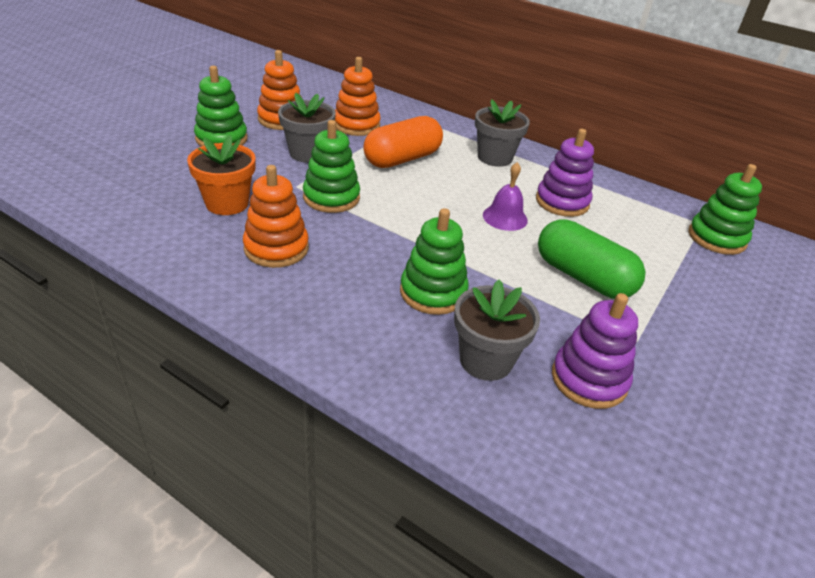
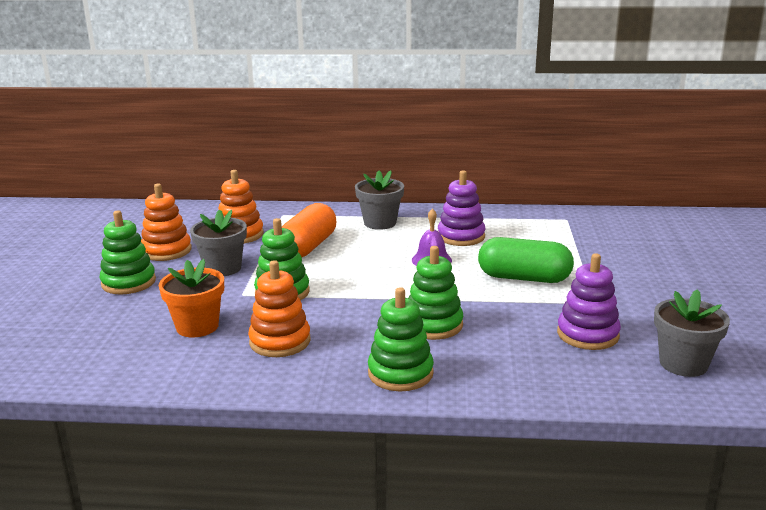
camera: 25 degrees left, 15 degrees down
grey flower pot [454,280,540,381] -> grey flower pot moved to [654,289,730,377]
green stacking toy [688,164,762,255] -> green stacking toy moved to [368,287,434,391]

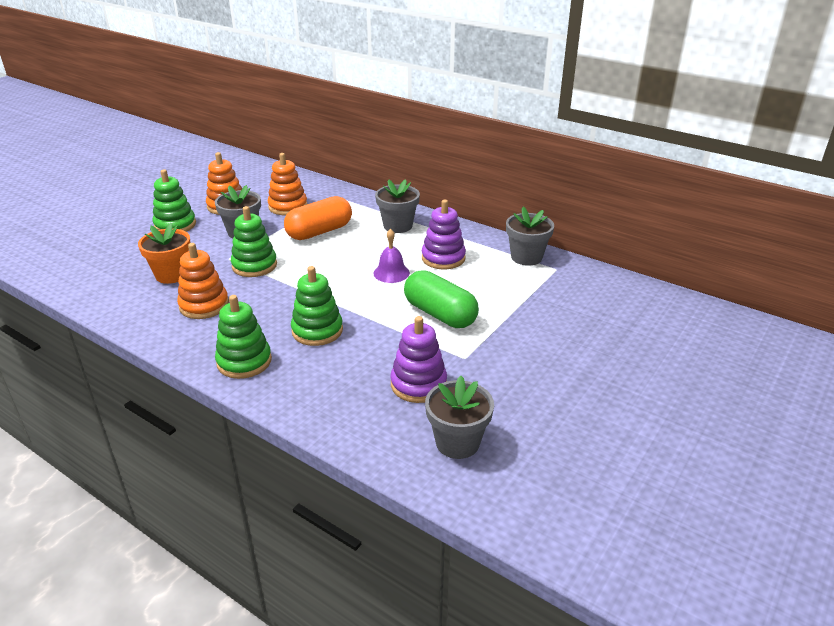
camera: 30 degrees right, 10 degrees up
none -> grey flower pot [506,207,554,266]

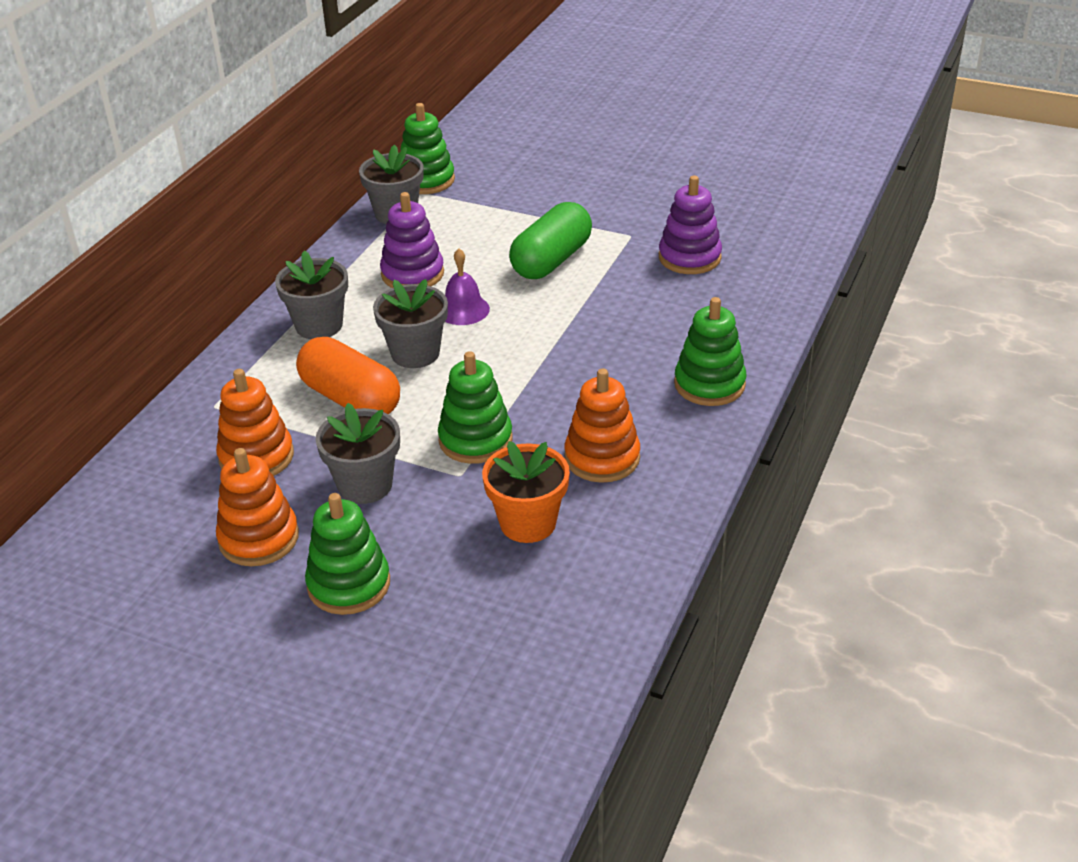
camera: 100 degrees left, 5 degrees up
green stacking toy [291,266,343,346] -> green stacking toy moved to [401,103,455,194]
grey flower pot [425,376,494,459] -> grey flower pot moved to [373,279,448,368]

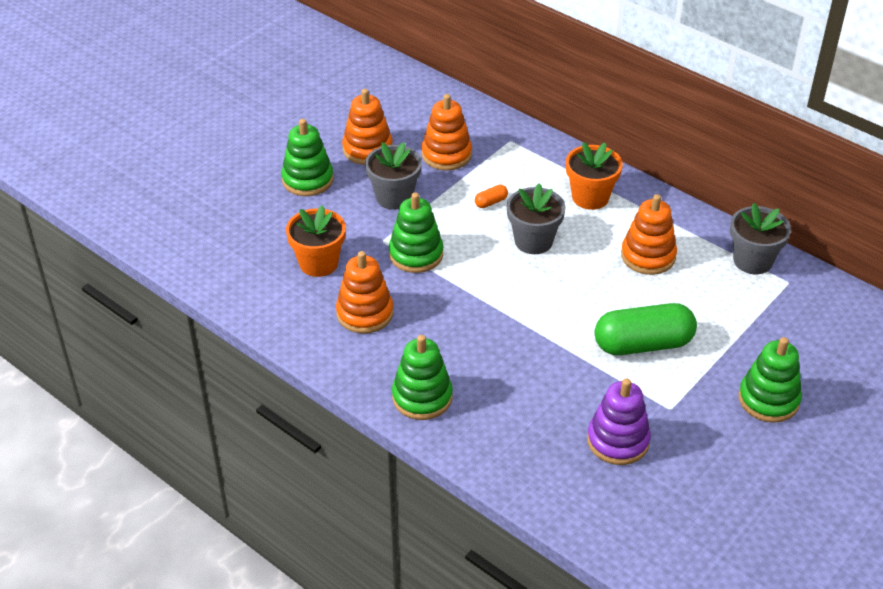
camera: 105 degrees right, 5 degrees up
grey flower pot [275,251,348,339] -> orange flower pot [566,142,623,210]
orange capsule [296,337,400,414] -> orange capsule [475,185,508,208], size x0.40
purple stacking toy [380,192,444,288] -> orange stacking toy [621,194,677,275]
green stacking toy [401,103,455,194] -> green stacking toy moved to [738,337,802,423]
purple bell [445,249,490,325] -> none
green capsule [509,202,592,279] -> green capsule turned 60 degrees counterclockwise [595,303,697,355]

